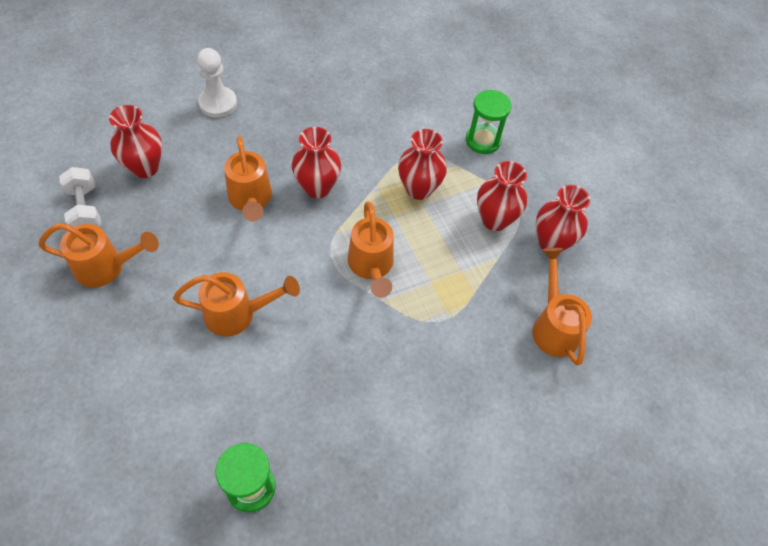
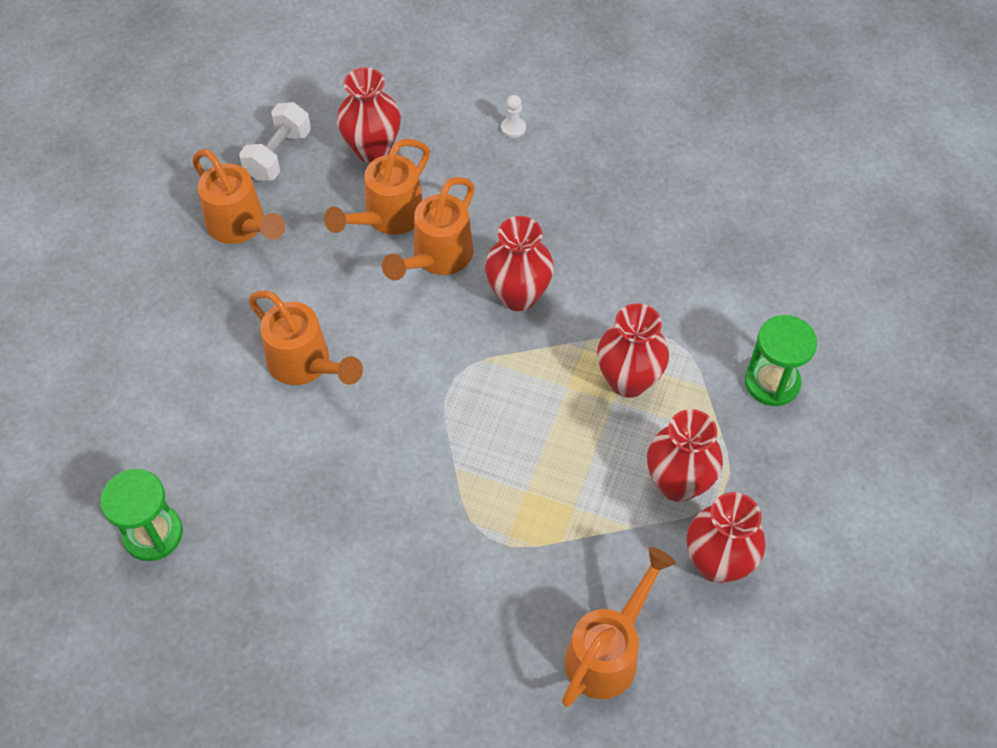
camera: 50 degrees right, 0 degrees up
white pawn [197,48,237,118] -> white pawn [501,95,526,138], size x0.48
orange watering can [348,201,394,298] -> orange watering can moved to [324,139,430,235]

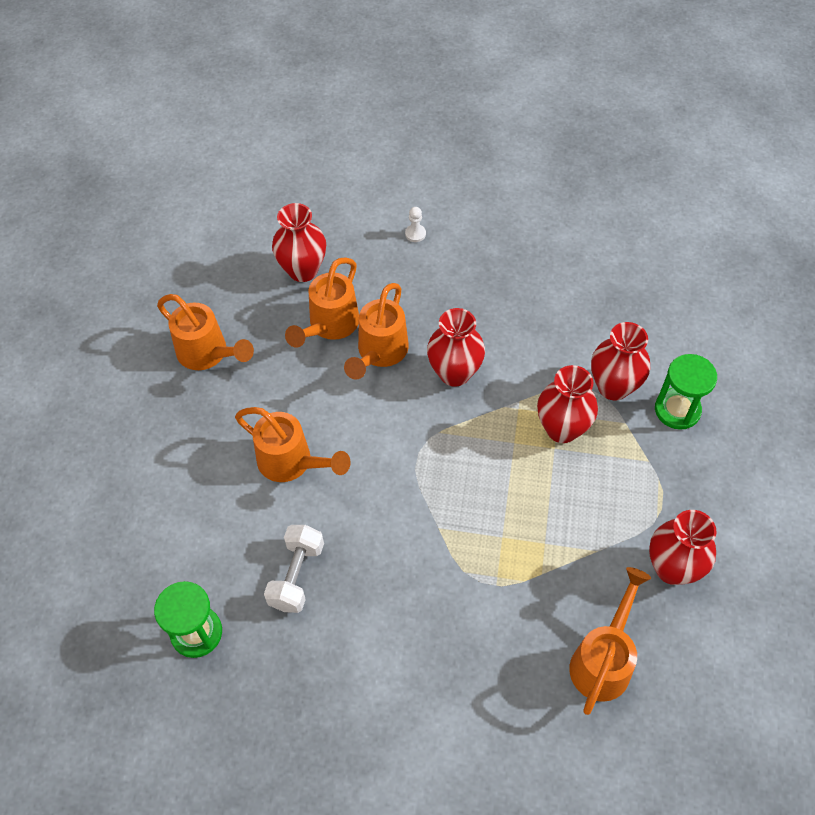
camera: 10 degrees left, 0 degrees up
white dumbbell [239,102,311,181] -> white dumbbell moved to [264,525,324,613]
red vase [647,409,723,502] -> red vase moved to [591,322,650,401]

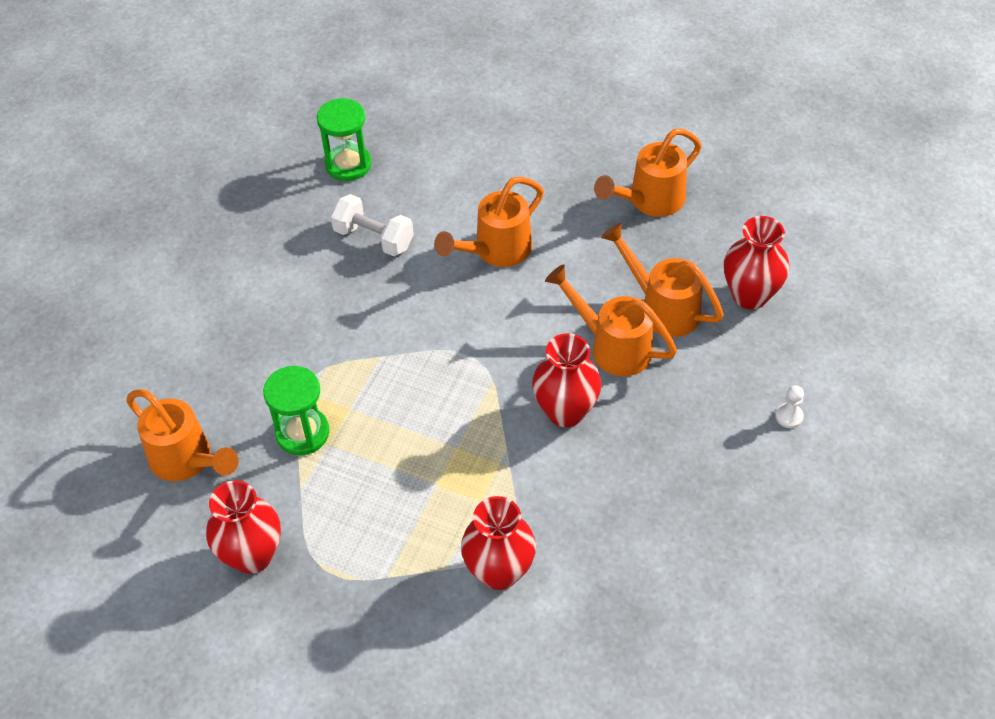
camera: 105 degrees right, 5 degrees down
red vase [537,365,598,443] -> none
green hourglass [655,354,717,430] -> green hourglass moved to [263,366,329,455]

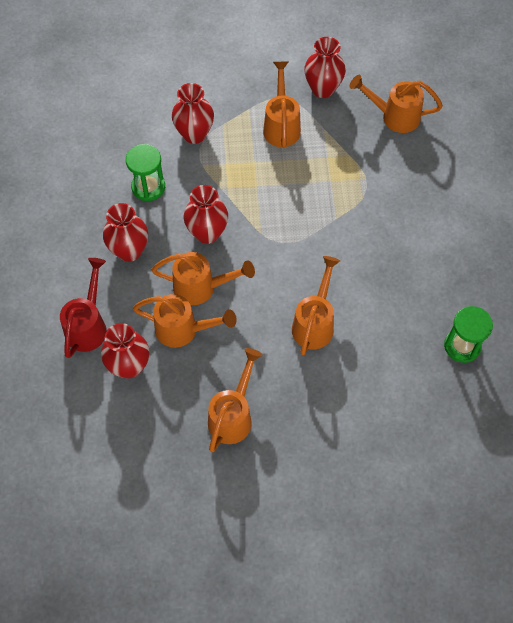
camera: 150 degrees right, 10 degrees up
green hourglass [263,366,329,455] -> green hourglass moved to [126,144,165,201]
white dumbbell [330,194,414,256] -> none
white pawn [775,385,804,428] -> none
none -> red watering can [60,258,107,358]
none -> red vase [103,203,148,262]
none -> orange watering can [263,62,301,148]

